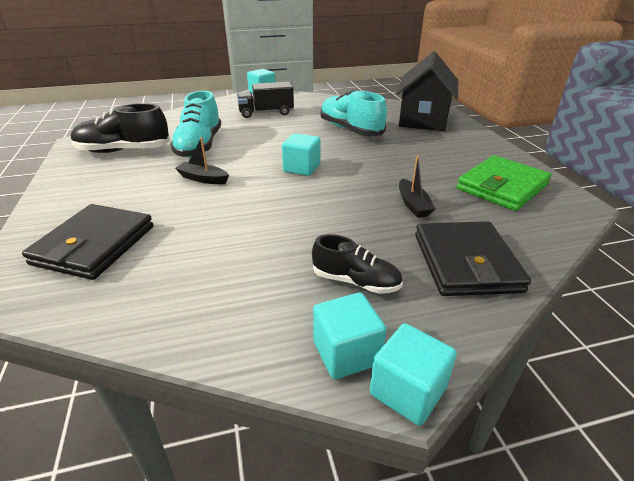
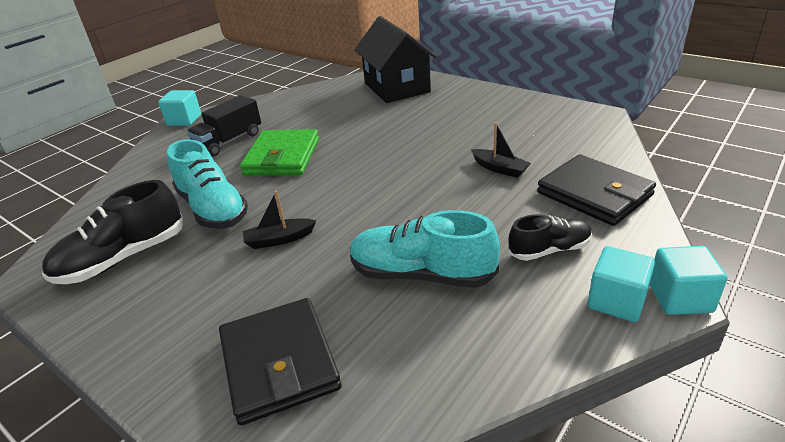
camera: 35 degrees left, 0 degrees up
turquoise cube [282,133,321,176] -> none
turquoise shoe [320,90,387,136] -> turquoise shoe moved to [350,210,500,288]
green wallet [457,155,551,211] -> green wallet moved to [240,129,319,176]

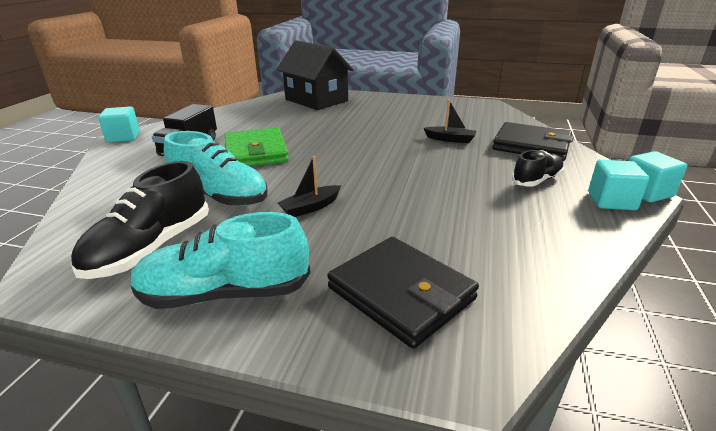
camera: 25 degrees left, 5 degrees down
turquoise shoe [350,210,500,288] -> turquoise shoe moved to [130,212,311,309]

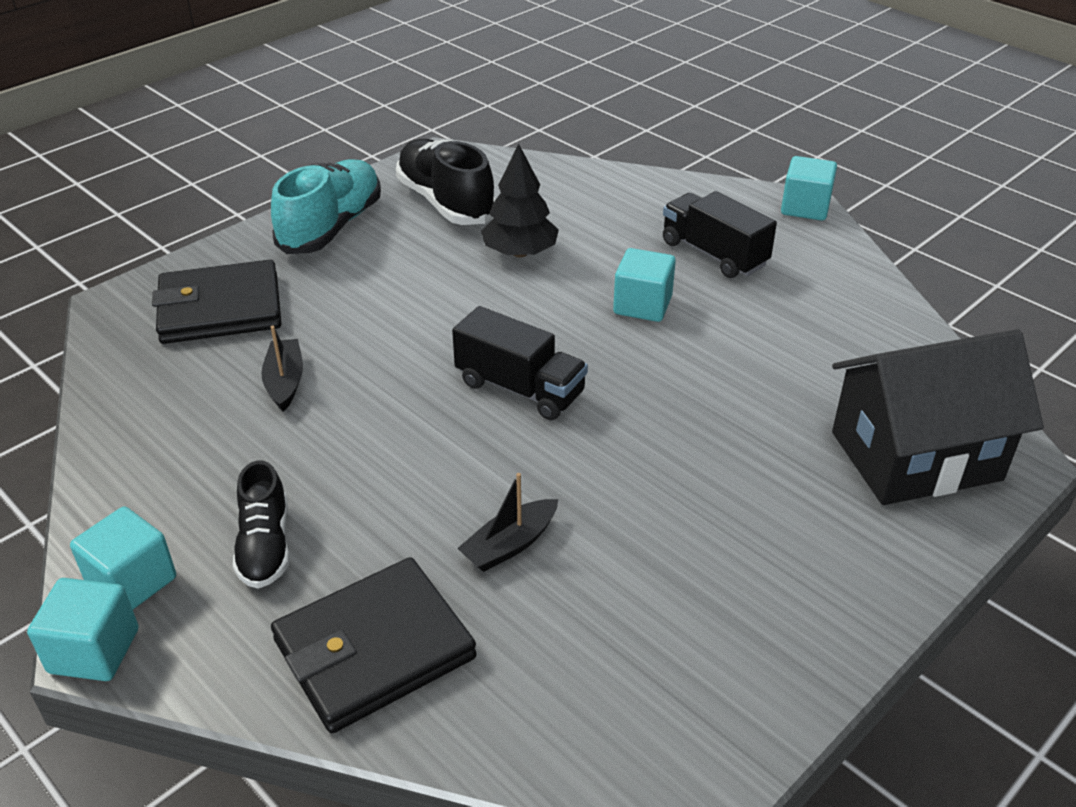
camera: 120 degrees right, 10 degrees up
turquoise shoe [164,131,267,206] -> black tree [481,144,559,257]
green wallet [224,127,289,166] -> turquoise cube [613,248,676,322]
black boat [277,156,341,217] -> black boat moved to [261,326,303,412]
none -> black truck [452,306,588,420]

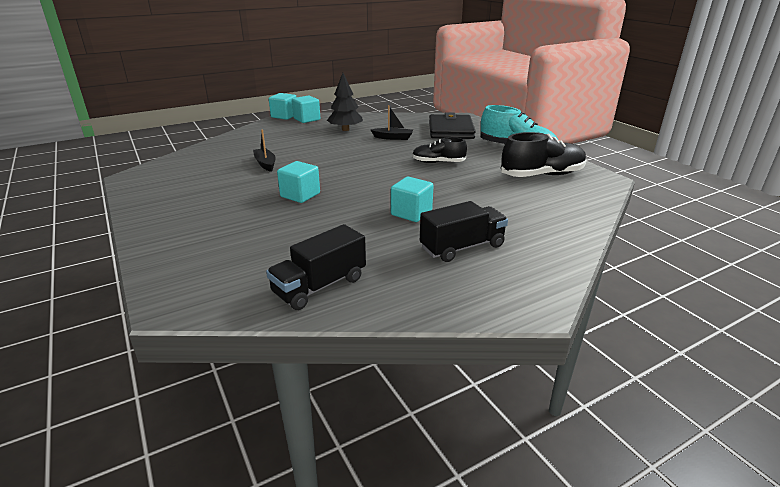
camera: 105 degrees right, 10 degrees down
black shoe [233,460,290,589] -> black shoe moved to [412,137,467,163]
black wallet [271,557,476,733] -> none
black truck [452,306,588,420] -> black truck moved to [266,224,366,310]
black tree [481,144,559,257] -> black tree moved to [327,73,363,131]
turquoise cube [781,156,837,221] -> turquoise cube moved to [277,161,320,203]
black house [832,329,1044,505] -> none

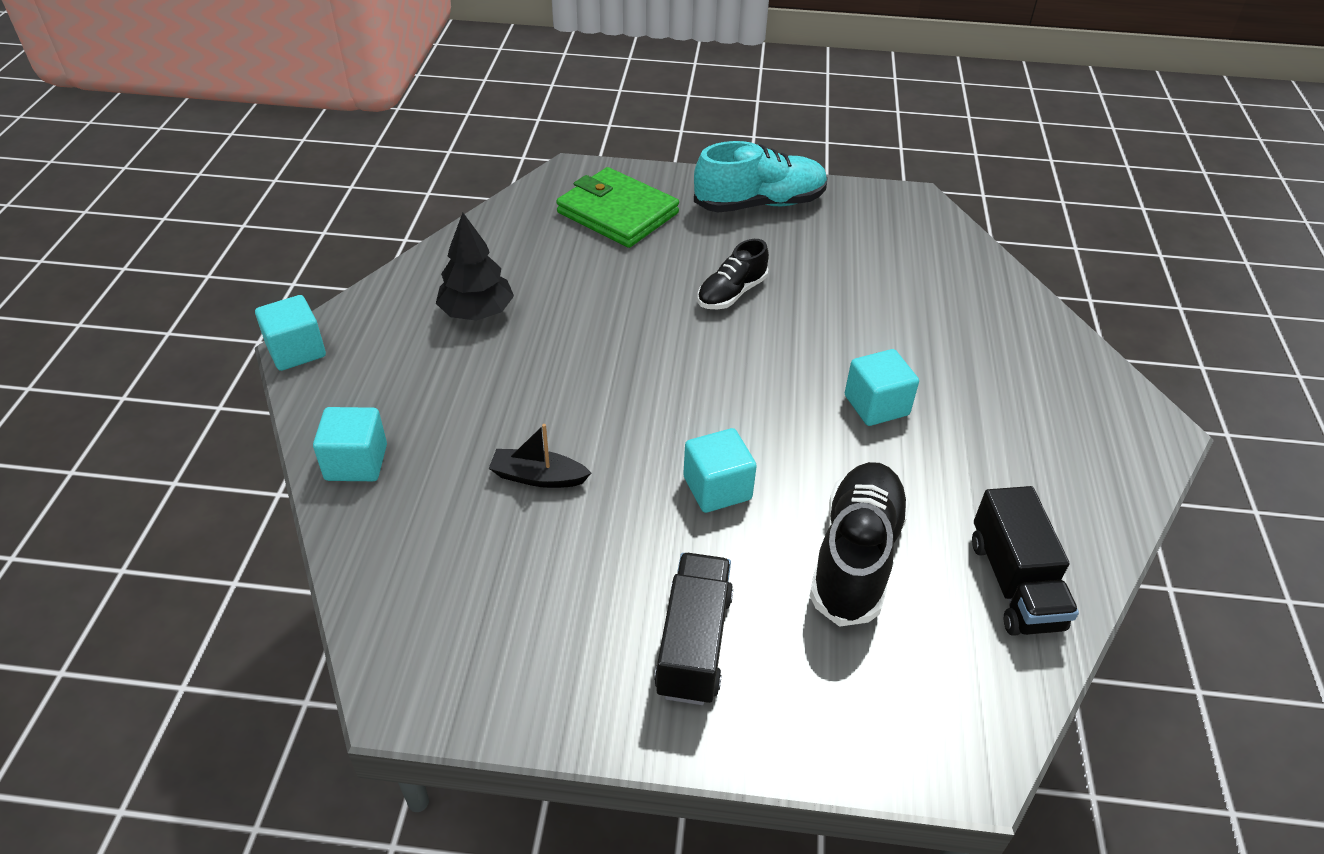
camera: 55 degrees left, 15 degrees up
turquoise cube [292,95,320,123] -> turquoise cube moved to [313,407,387,481]
black boat [371,105,413,140] -> none
black truck [420,201,508,262] -> black truck moved to [654,553,733,705]
black wallet [429,112,476,139] -> green wallet [556,167,679,248]
black shoe [501,132,587,177] -> black shoe moved to [810,462,910,627]

